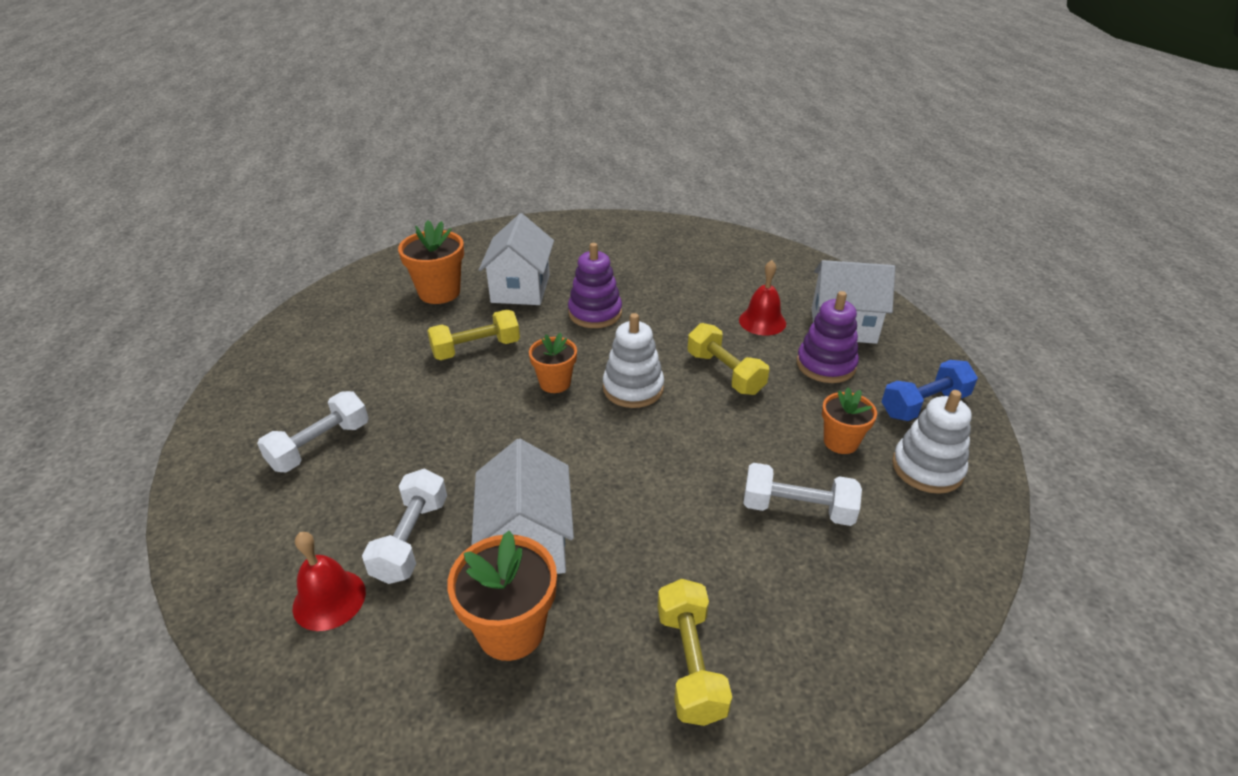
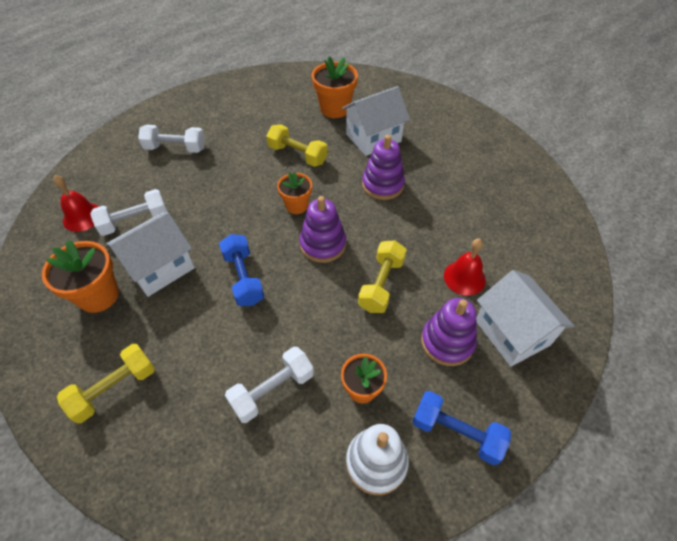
camera: 55 degrees right, 15 degrees up
white stacking toy [603,313,664,408] -> purple stacking toy [300,196,346,263]
white dumbbell [743,463,862,526] -> white dumbbell turned 75 degrees clockwise [225,346,314,423]
none -> blue dumbbell [219,234,264,306]

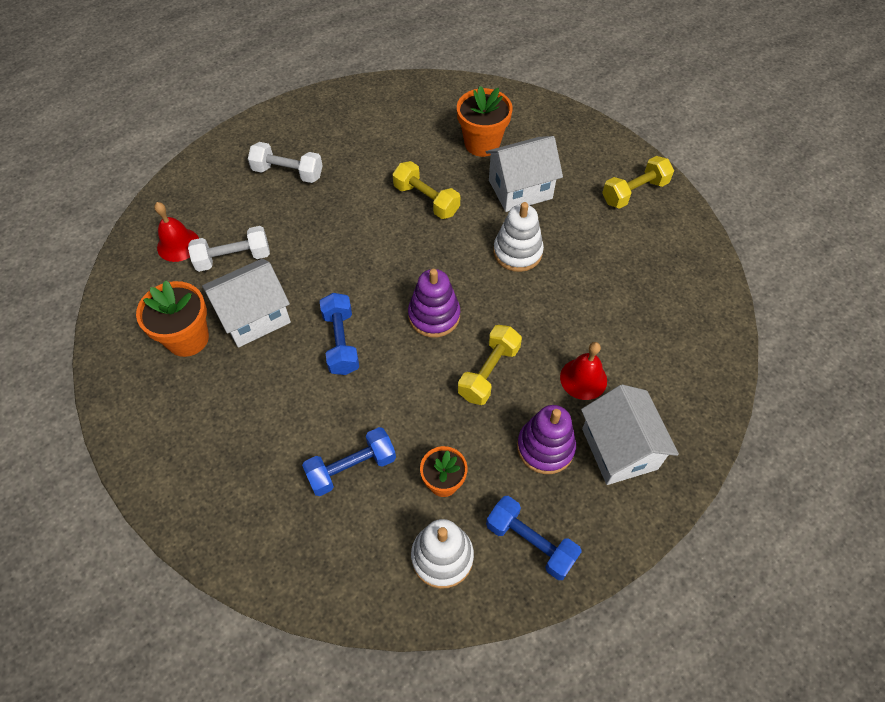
camera: 10 degrees right, 5 degrees up
yellow dumbbell [57,344,155,423] -> yellow dumbbell moved to [602,156,674,209]
white dumbbell [225,346,314,423] -> blue dumbbell [302,427,396,496]
orange flower pot [277,172,312,214] -> none
purple stacking toy [362,135,405,200] -> white stacking toy [493,202,544,272]

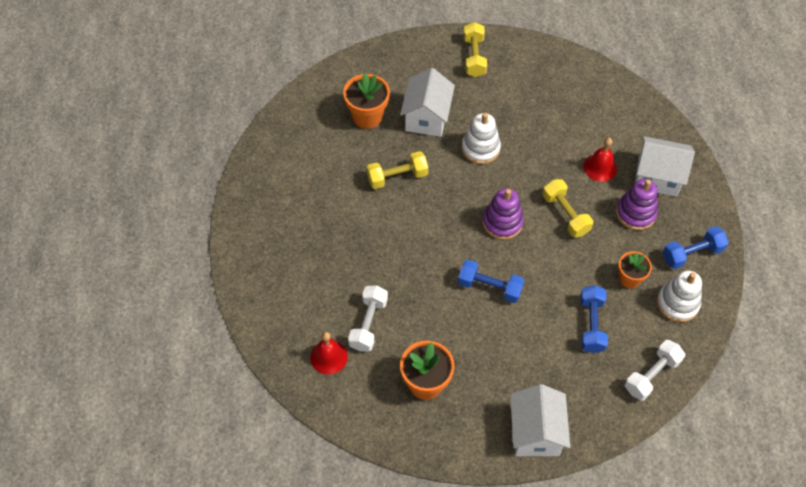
camera: 60 degrees left, 0 degrees up
white house [202,258,291,348] -> white house moved to [510,384,570,456]
white dumbbell [248,142,323,183] -> white dumbbell moved to [625,340,685,401]

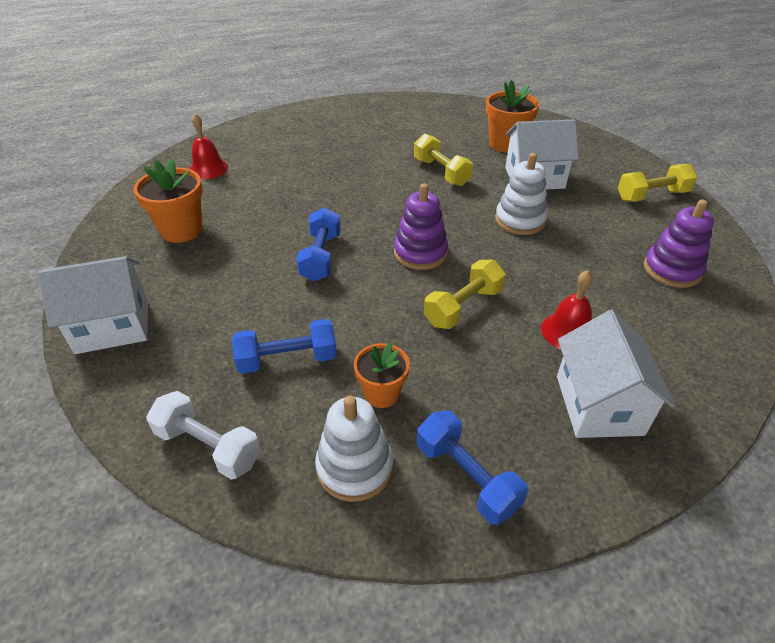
camera: 75 degrees right, 15 degrees down
white dumbbell [348,285,388,351] -> none
purple stacking toy [616,179,658,230] -> purple stacking toy moved to [644,200,714,288]

